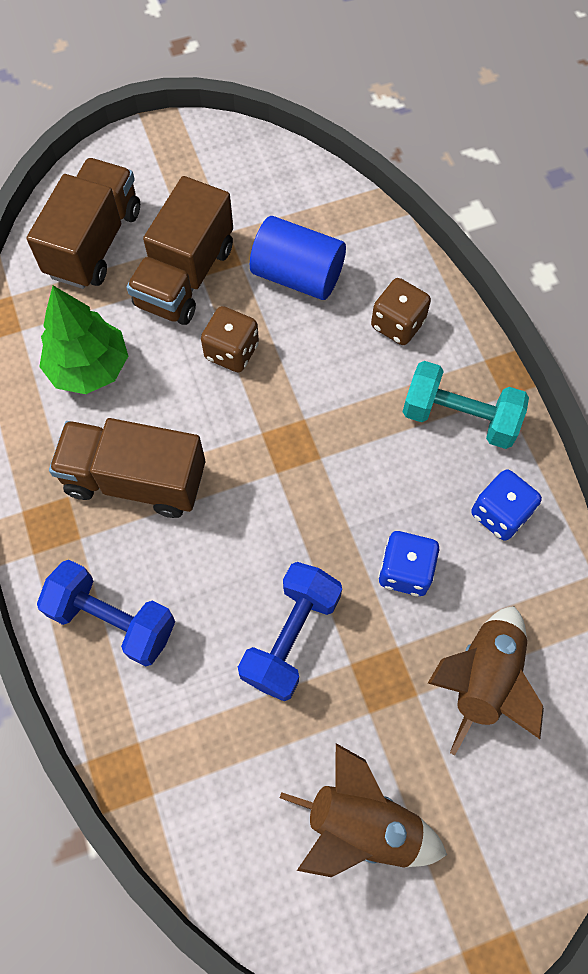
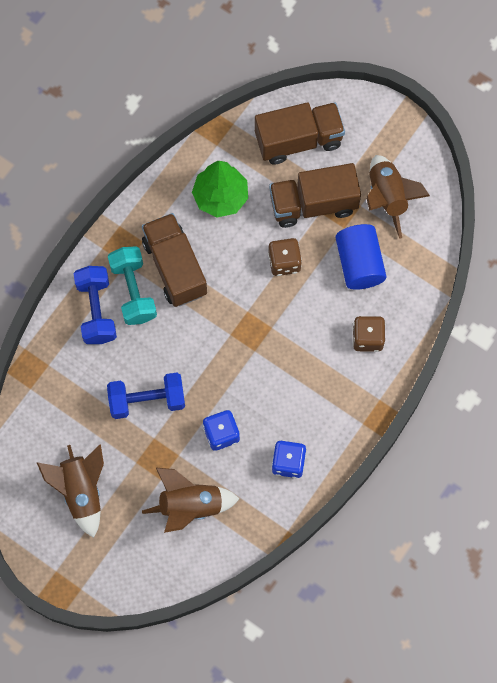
camera: 55 degrees right, 5 degrees up
turquoise dumbbell [403,361,529,449] -> turquoise dumbbell moved to [108,246,157,325]
none -> brown rocket [366,155,430,239]

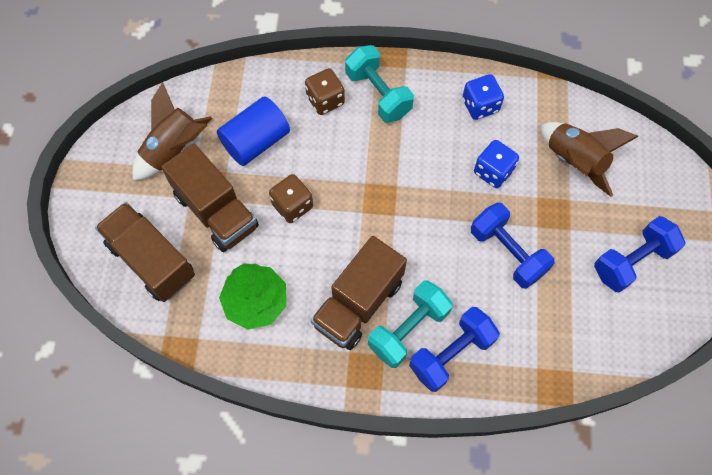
camera: 120 degrees left, 5 degrees down
brown rocket [37,444,104,538] -> blue dumbbell [594,216,685,293]
none -> turquoise dumbbell [345,45,414,123]

